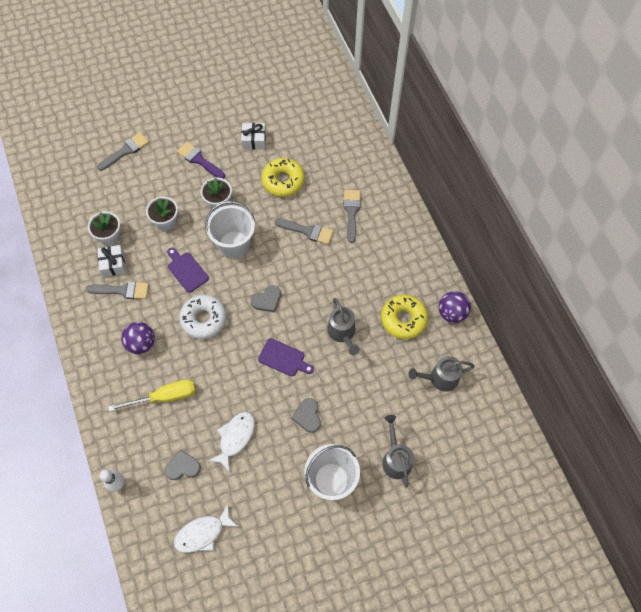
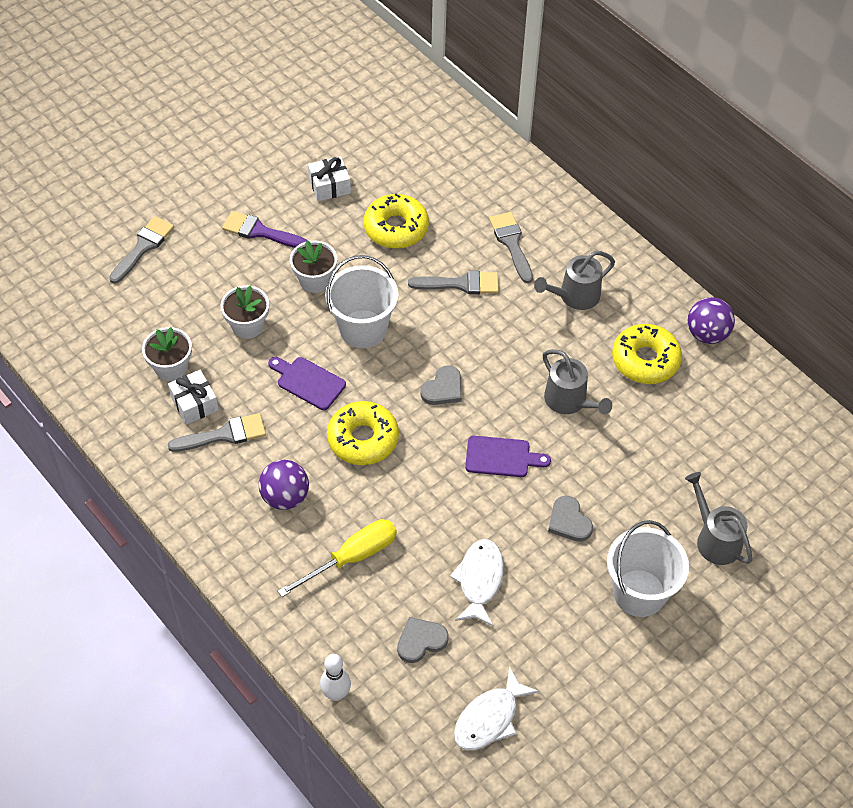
camera: 20 degrees left, 10 degrees down
white donut [179,295,226,339] -> yellow donut [327,401,399,465]
grey watering can [408,356,475,392] -> grey watering can moved to [534,251,615,310]

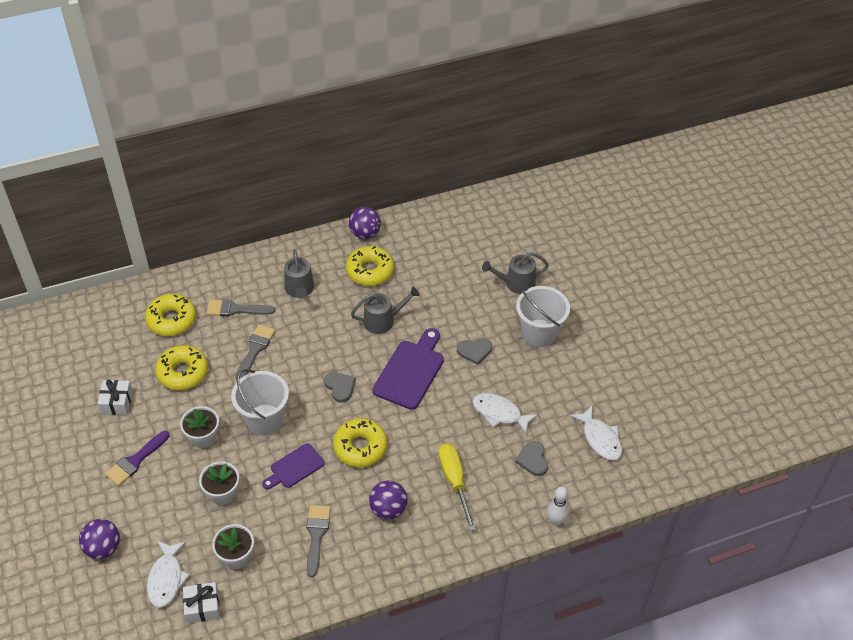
camera: 70 degrees left, 5 degrees down
grey brush [109,216,174,284] -> purple ball [79,519,120,559]
white gift [168,370,219,425] -> white gift moved to [183,582,220,623]
purple cutting board [465,436,551,477] -> purple cutting board [373,328,444,410], size x1.63
none -> yellow donut [145,294,196,336]
none -> white fish [147,541,190,608]

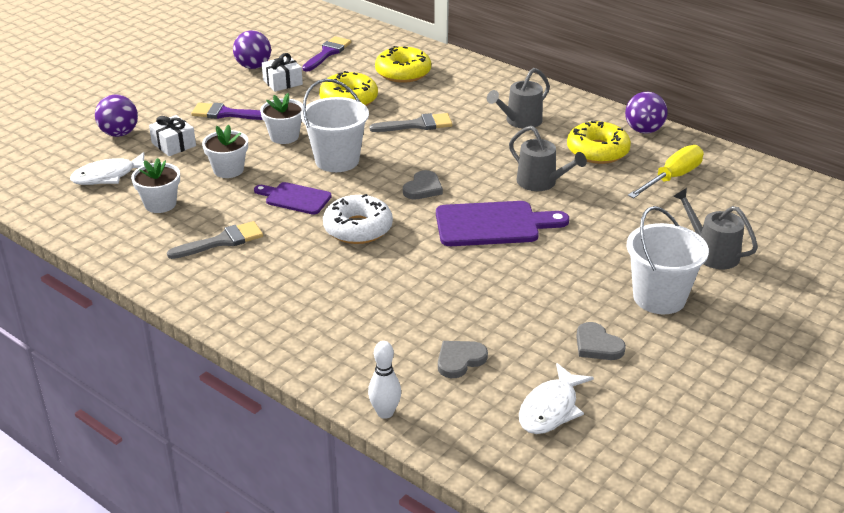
camera: 60 degrees right, 15 degrees down
white gift [183,582,220,623] -> white gift moved to [149,115,196,156]
grey brush [207,299,275,317] -> none
yellow donut [333,418,387,467] -> white donut [323,194,393,244]
purple ball [369,481,408,519] -> purple ball moved to [233,30,271,69]
yellow screwdriver [439,444,476,531] -> yellow screwdriver moved to [628,145,704,198]
grey heart [457,338,492,365] -> grey heart moved to [576,322,626,360]
white fish [472,393,538,435] -> none
none -> purple brush [302,36,351,72]

